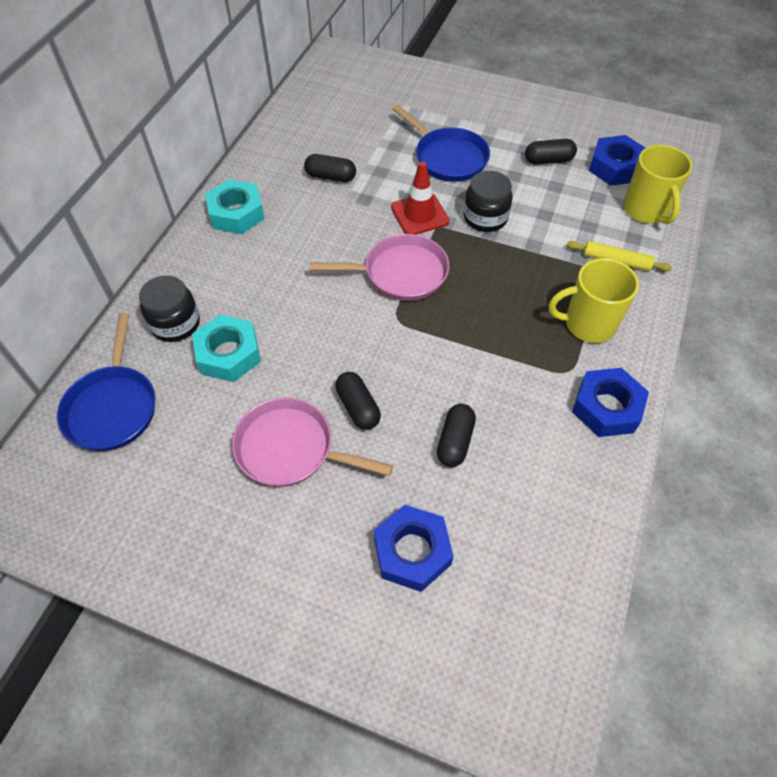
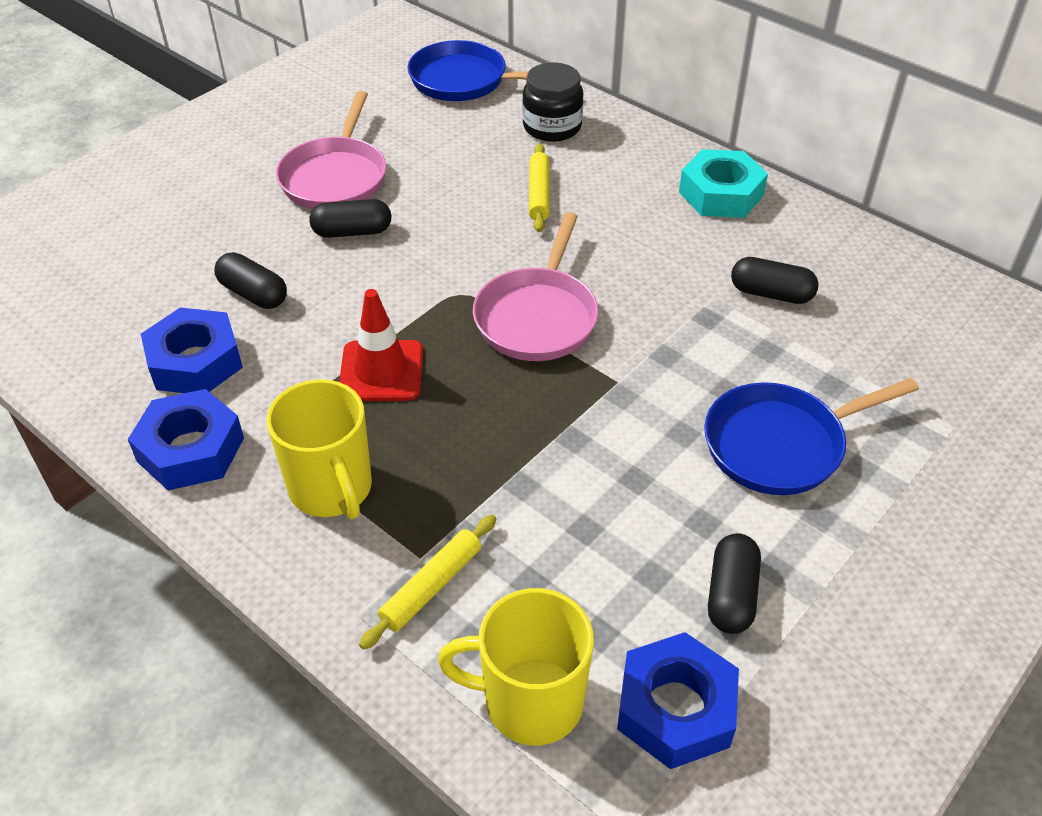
camera: 110 degrees right, 10 degrees down
turquoise nut [192,315,261,382] -> none
pink pan [232,397,393,487] -> pink pan turned 150 degrees clockwise [276,91,386,209]
black capsule [304,154,356,182] -> black capsule turned 75 degrees clockwise [731,257,818,304]
blue nut [374,505,454,592] -> blue nut moved to [141,307,243,393]
red traffic cone [391,162,449,235] -> red traffic cone moved to [339,289,423,401]
black jar [464,171,512,232] -> none
yellow mug [549,258,639,343] -> yellow mug turned 135 degrees clockwise [266,379,372,519]
none -> yellow rolling pin [529,143,550,232]

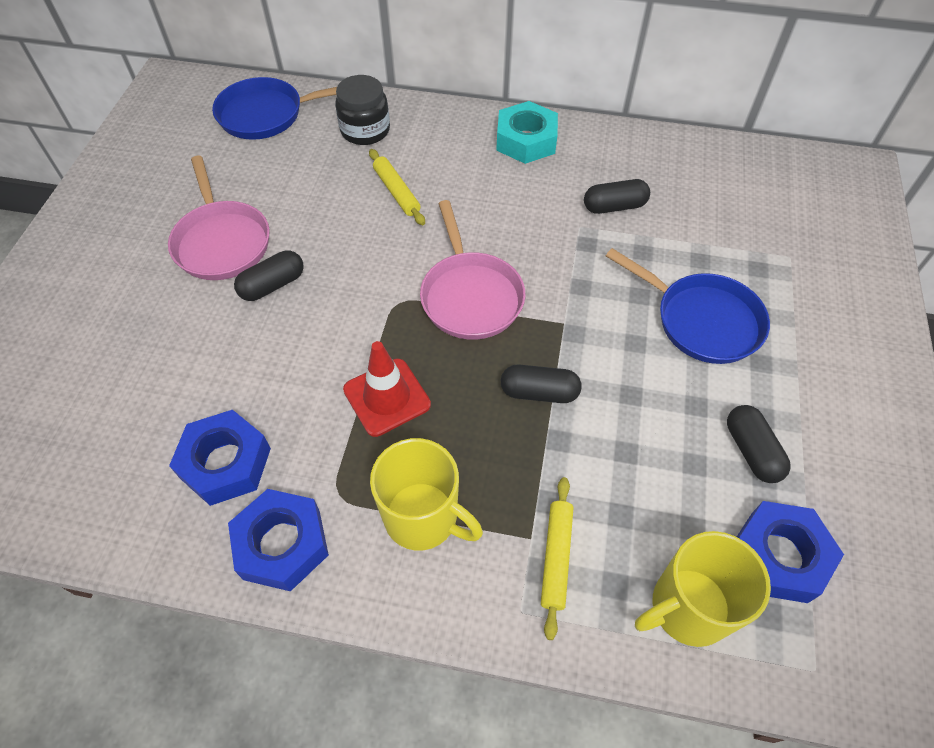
camera: 30 degrees left, 10 degrees up
black capsule [214,252,287,309] -> black capsule moved to [501,364,582,403]
blue pan [704,378,919,495] -> blue pan turned 90 degrees counterclockwise [606,248,770,364]

